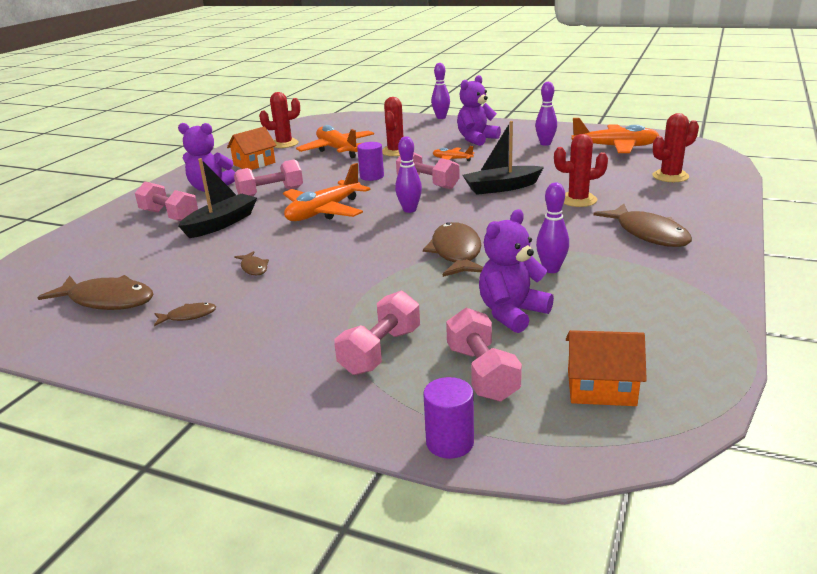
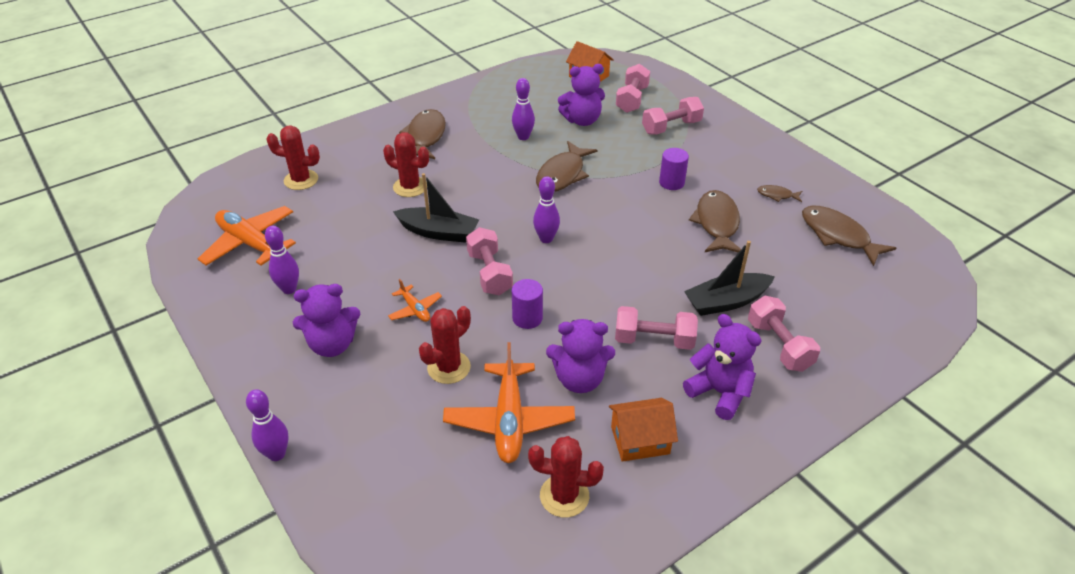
camera: 150 degrees left, 15 degrees up
brown fish [234,251,269,275] -> brown fish [689,190,741,253], size x2.04
orange plane [283,163,370,221] -> none
purple cylinder [423,377,474,459] -> purple cylinder moved to [659,148,689,190]
none -> purple teddy bear [546,319,615,393]

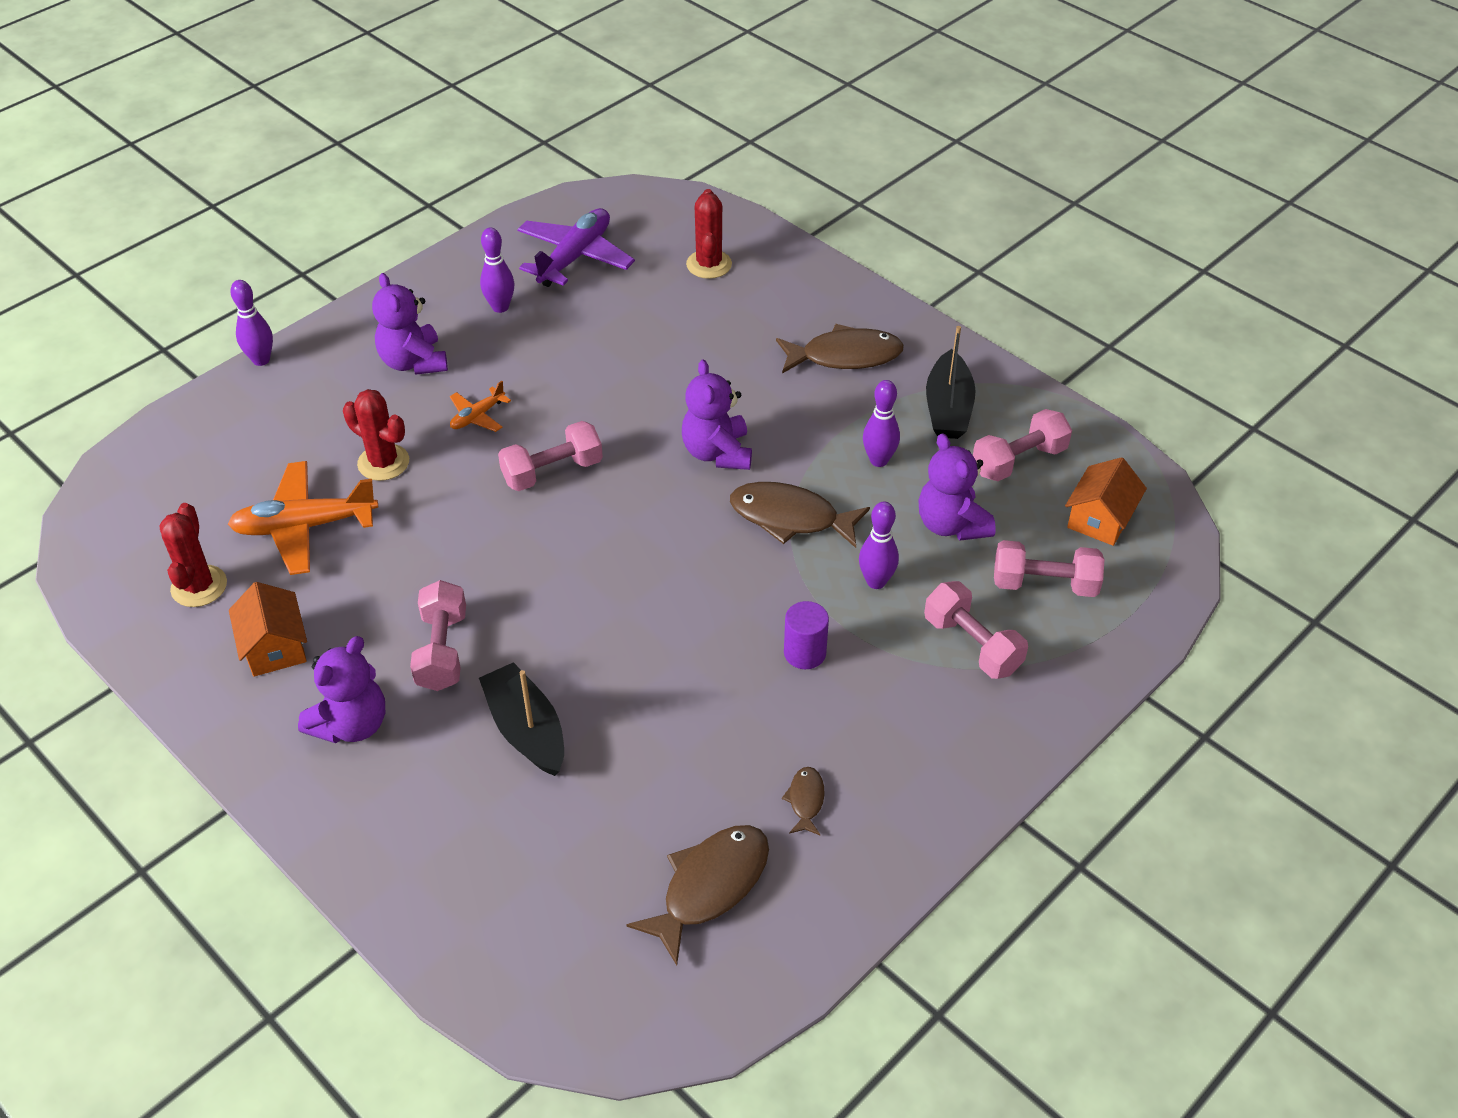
camera: 80 degrees right, 5 degrees up
orange plane [198,206,296,266] -> purple plane [517,208,635,287]
red cactus [383,132,429,197] -> none
black boat [393,173,479,243] -> black boat moved to [926,326,976,439]
purple cylinder [512,279,543,329] -> none
purple bowling pin [533,176,560,243] -> purple bowling pin moved to [859,501,899,589]
purple teddy bear [546,319,615,393] -> purple teddy bear moved to [682,359,752,470]
brown fish [689,190,741,253] -> none
pink dumbbell [748,296,820,372] -> pink dumbbell moved to [973,409,1072,481]

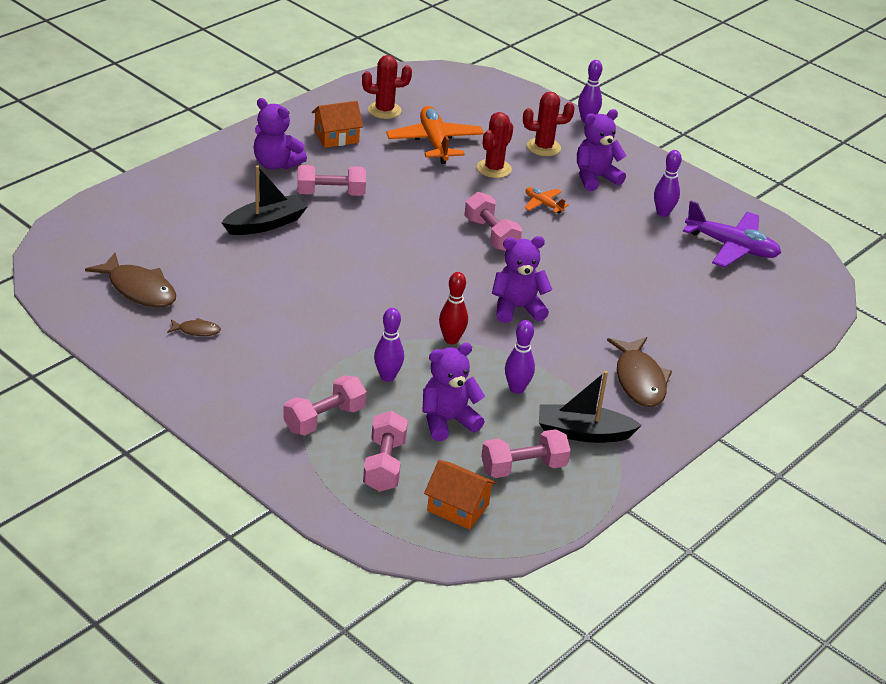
camera: 85 degrees right, 10 degrees down
red cactus [686,189,732,279] -> red cactus moved to [523,92,575,156]
brown fish [730,482,870,548] -> red bowling pin [439,272,468,344]
purple cylinder [784,601,829,669] -> none
pink dumbbell [973,409,1072,481] -> pink dumbbell turned 75 degrees counterclockwise [481,429,571,478]

